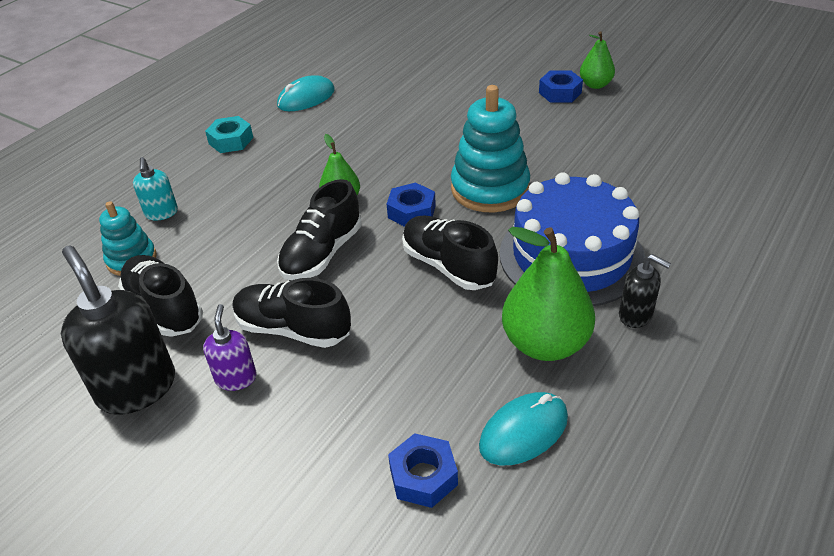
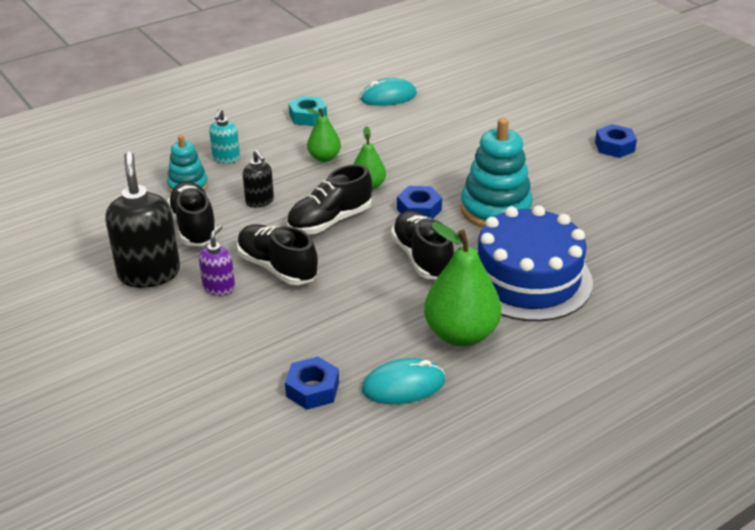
camera: 20 degrees right, 5 degrees down
green pear [580,31,615,89] -> green pear moved to [306,108,341,162]
black soap dispenser [619,254,671,328] -> black soap dispenser moved to [243,150,274,208]

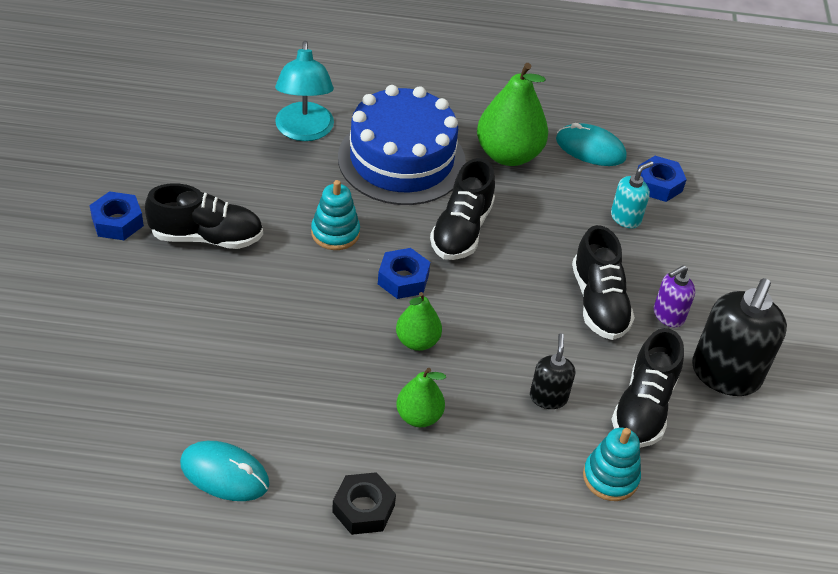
camera: 145 degrees left, 10 degrees up
turquoise soap dispenser [209,109,240,164] -> turquoise soap dispenser moved to [611,161,653,228]
black shoe [286,164,372,234] -> black shoe moved to [145,184,263,249]
turquoise nut [289,96,327,126] -> black nut [332,472,396,535]
turquoise stacking toy [460,118,533,227] -> turquoise stacking toy [311,180,360,250], size x0.59
none -> turquoise lamp [275,41,334,141]

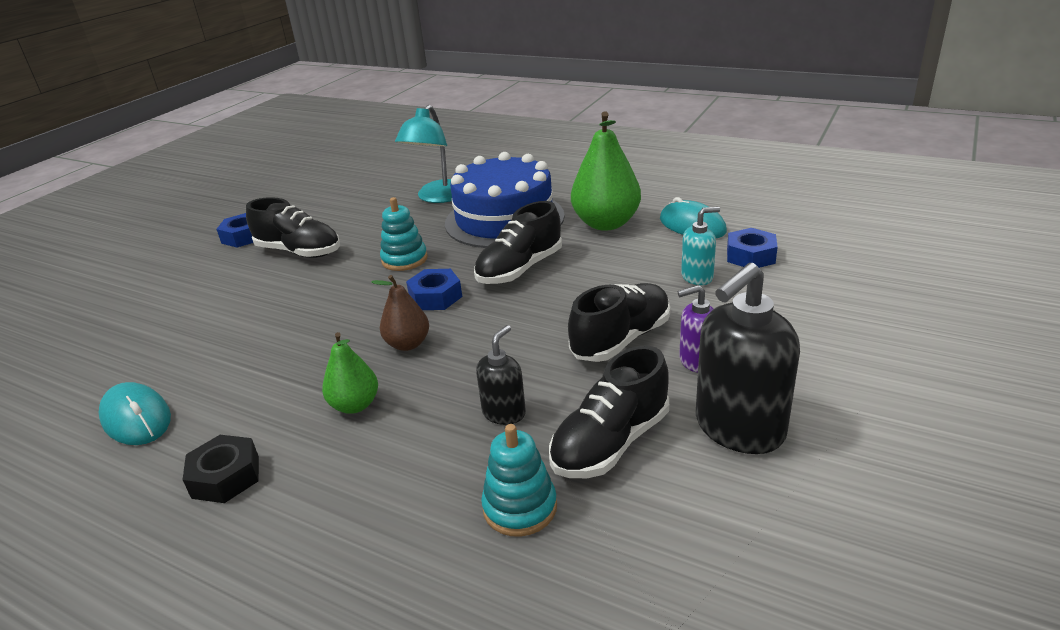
camera: 30 degrees right, 15 degrees down
green pear [396,292,442,351] -> brown pear [371,275,429,351]
black shoe [572,225,635,340] -> black shoe turned 150 degrees counterclockwise [568,283,670,362]

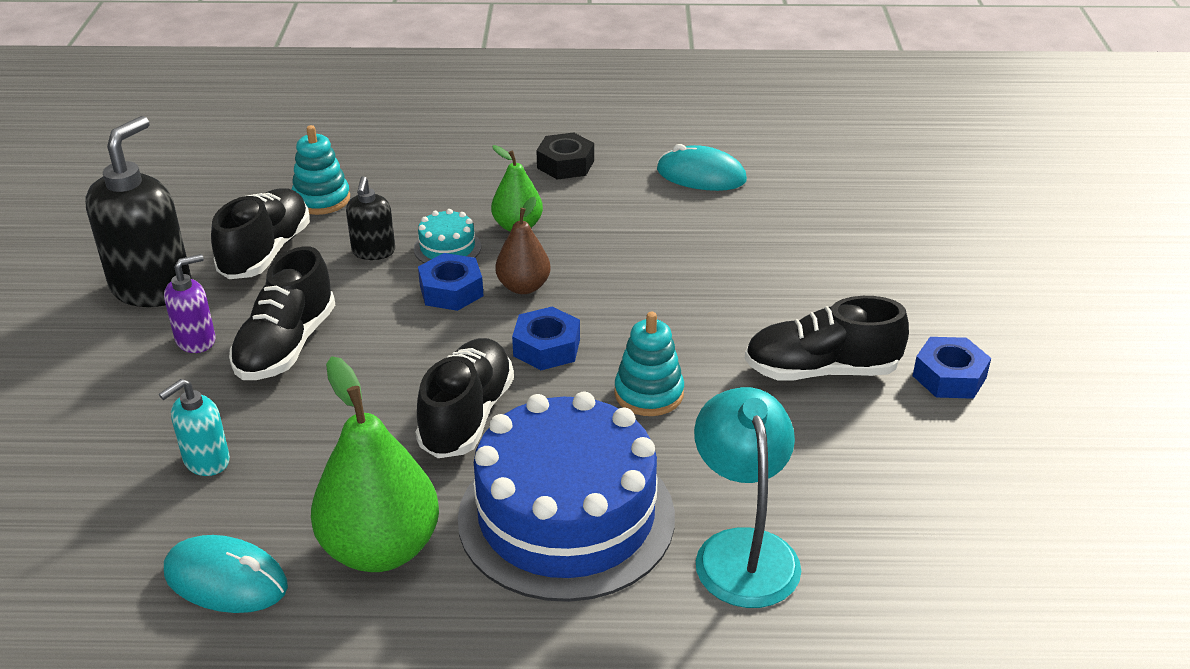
camera: 150 degrees right, 5 degrees up
blue nut [727,228,778,268] -> blue nut moved to [418,253,484,311]
none -> turquoise cake [414,209,481,263]

